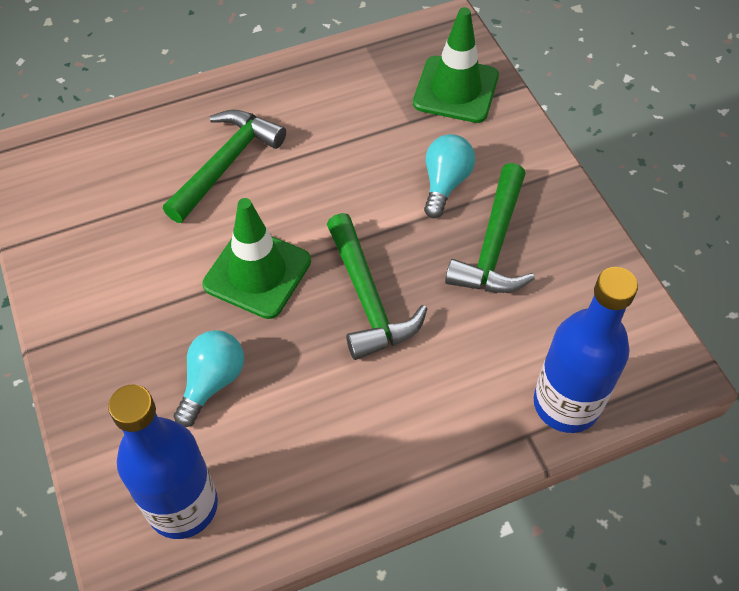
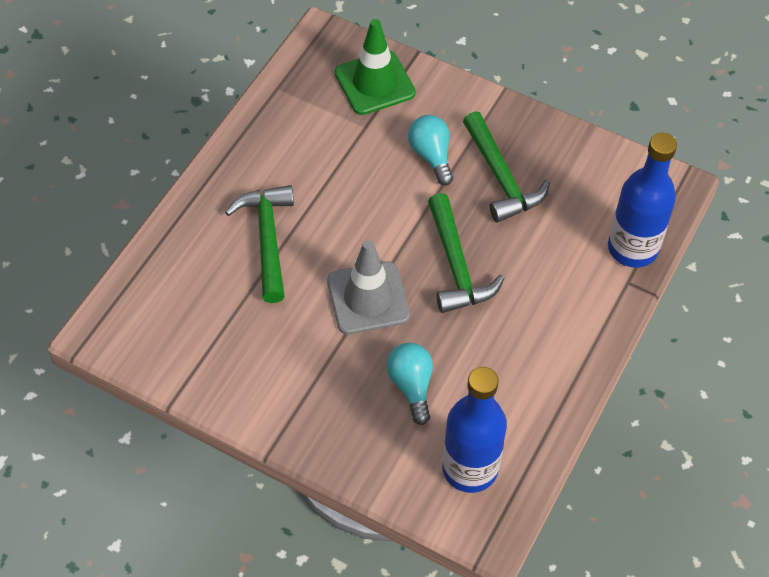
camera: 40 degrees left, 0 degrees up
green traffic cone [202,198,311,319] -> grey traffic cone [327,240,410,334]
green hammer [327,213,427,360] -> green hammer turned 45 degrees clockwise [428,193,504,313]

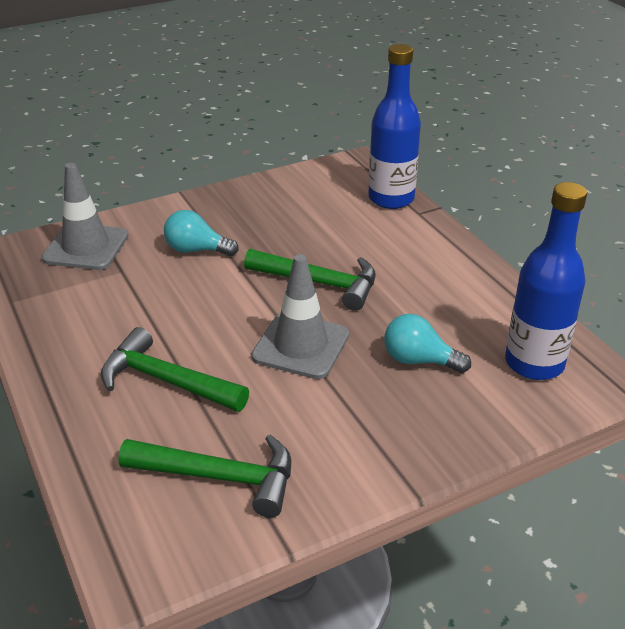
camera: 55 degrees left, 20 degrees down
green traffic cone [335,19,416,115] -> grey traffic cone [42,163,128,270]
green hammer [463,111,550,222] -> green hammer moved to [119,434,291,518]

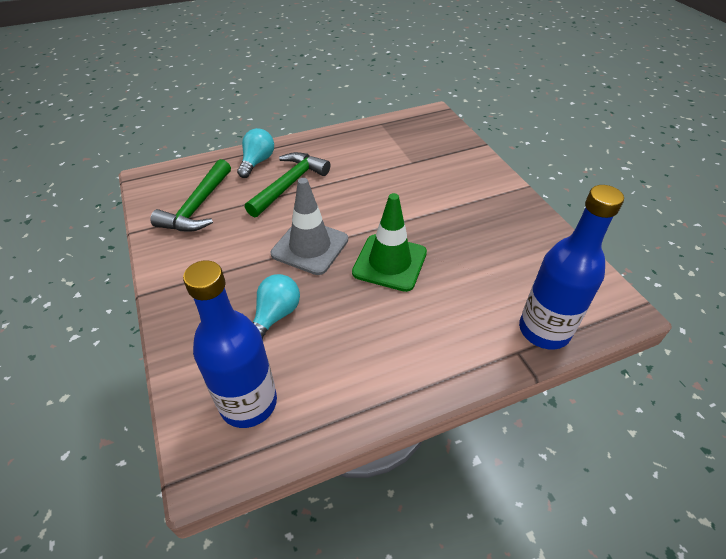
camera: 95 degrees right, 10 degrees up
grey traffic cone [42,163,128,270] -> none
turquoise light bulb [164,210,239,256] -> turquoise light bulb moved to [237,128,274,178]
green hammer [244,249,376,311] -> green traffic cone [352,193,427,292]

